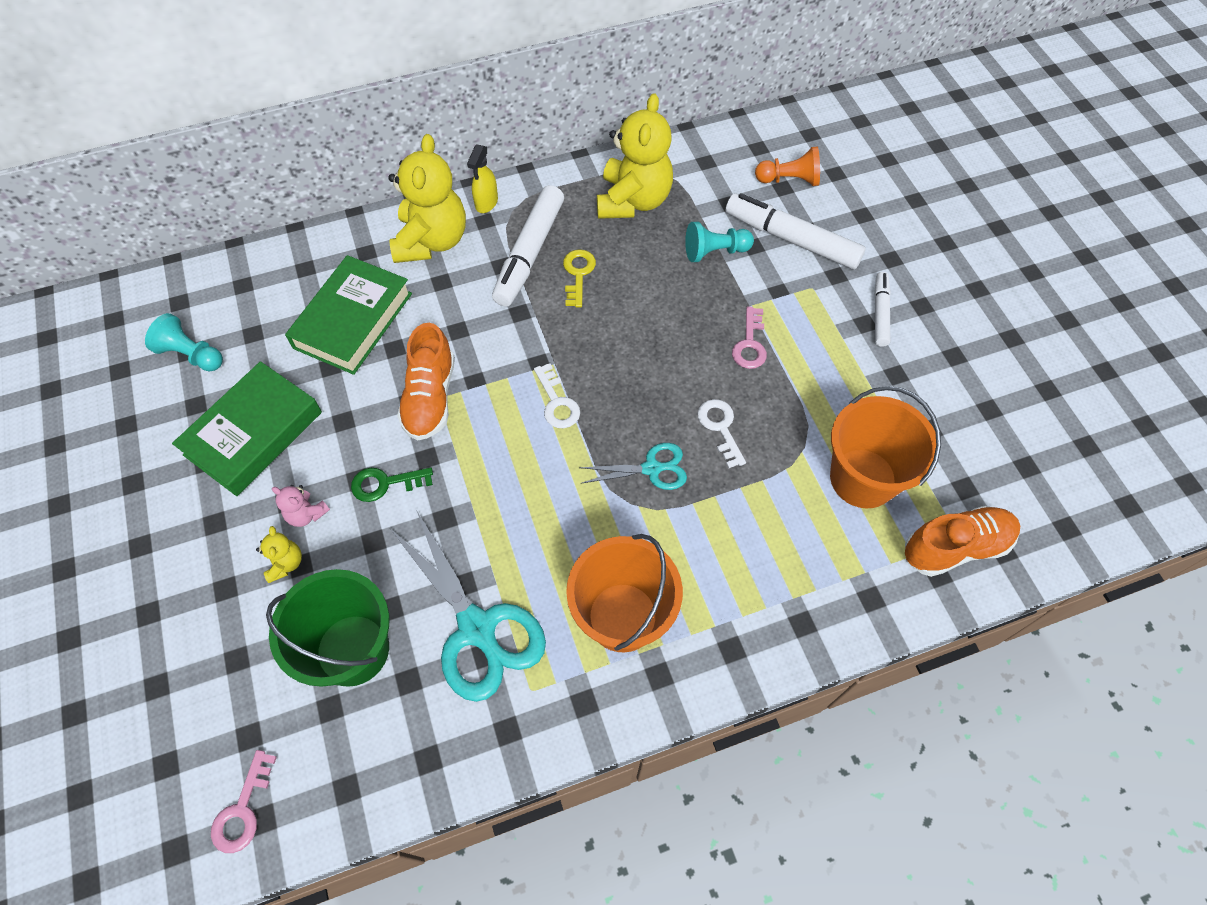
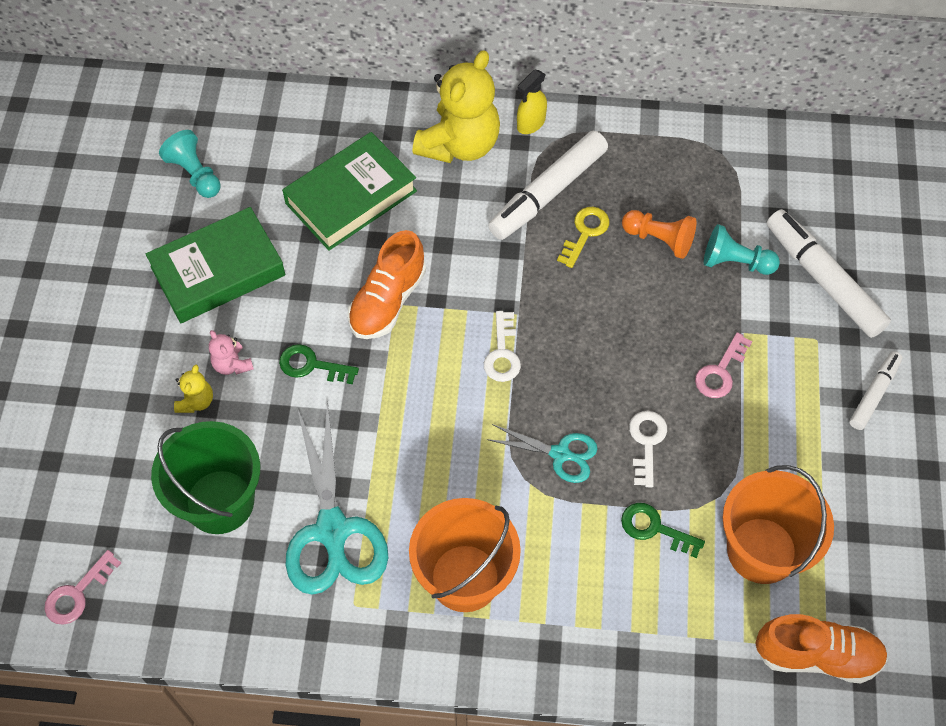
camera: 25 degrees right, 0 degrees up
yellow teddy bear [597,93,673,219] -> none
orange pawn [755,146,820,186] -> orange pawn moved to [622,210,696,259]
none -> green key [621,503,705,558]

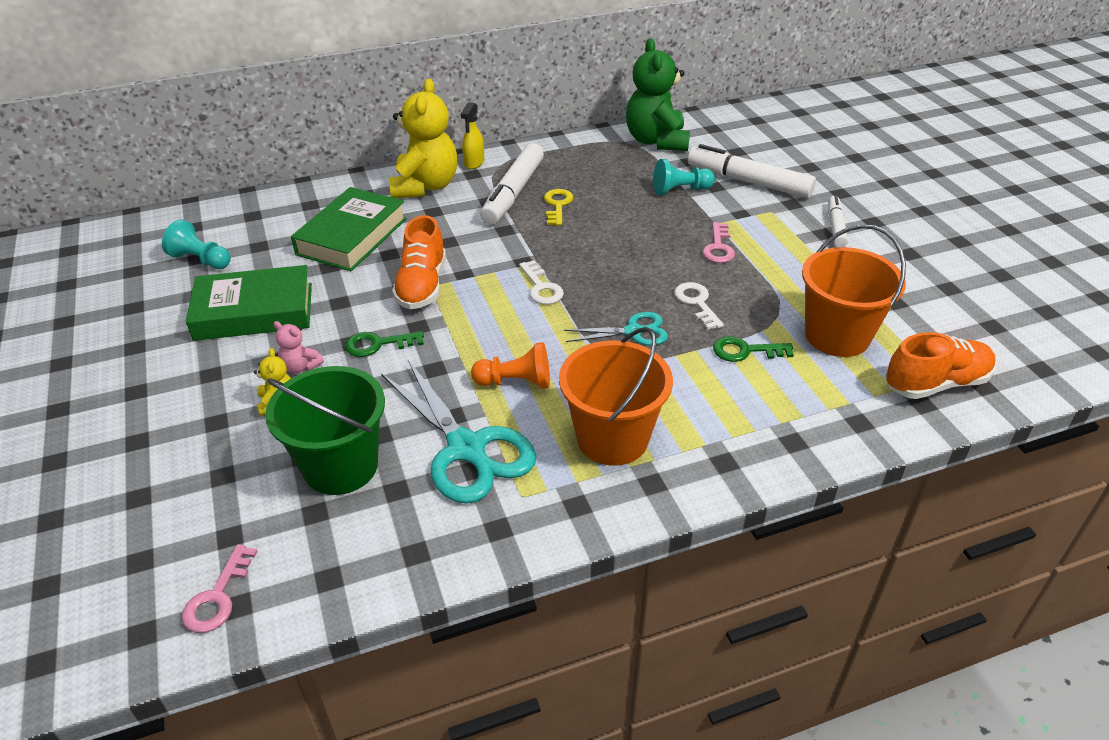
camera: 25 degrees left, 20 degrees down
green book [145,207,286,323] -> green book turned 45 degrees clockwise [186,265,312,341]
orange pawn [622,210,696,259] -> orange pawn moved to [471,342,550,389]
none -> green teddy bear [626,38,690,151]

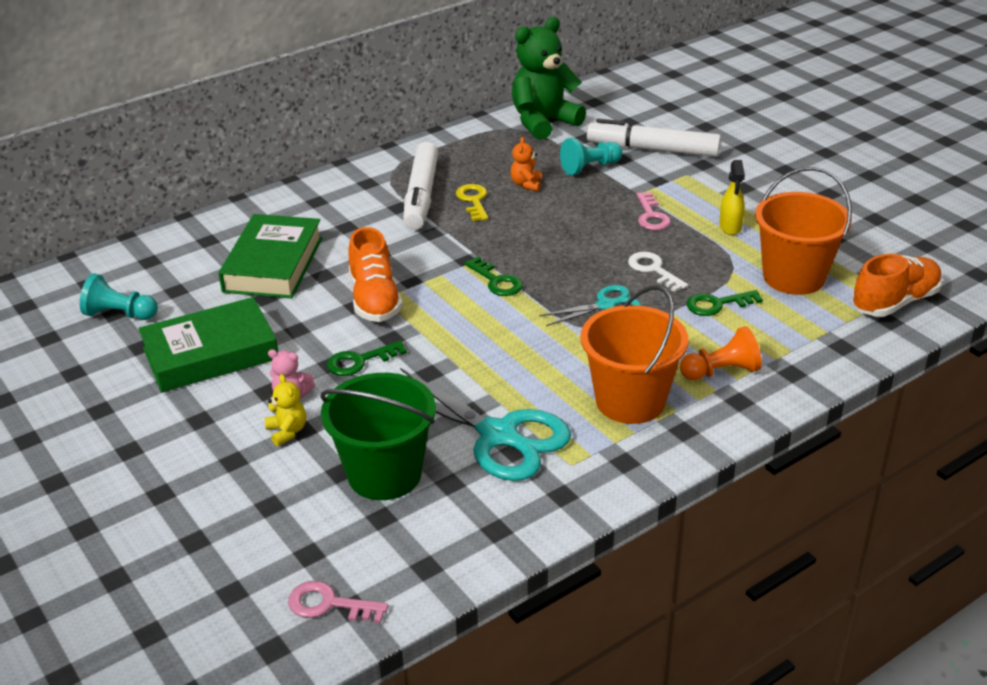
camera: 15 degrees left, 5 degrees down
pink key [182,544,258,633] -> pink key turned 105 degrees clockwise [288,581,388,623]
yellow teddy bear [389,79,457,198] -> none
yellow spray bottle [461,102,484,169] -> yellow spray bottle moved to [719,160,745,235]
orange pawn [471,342,550,389] -> orange pawn moved to [680,326,762,380]
white key [519,260,564,304] -> green key [464,257,523,296]
green teddy bear [626,38,690,151] -> green teddy bear turned 75 degrees clockwise [512,17,586,140]
white marker [828,195,848,247] -> none
none -> orange teddy bear [510,137,542,191]

